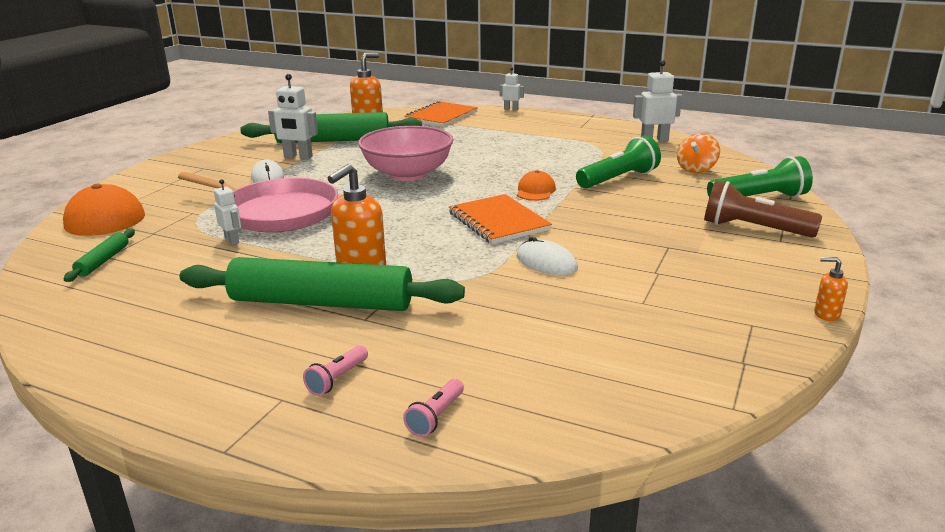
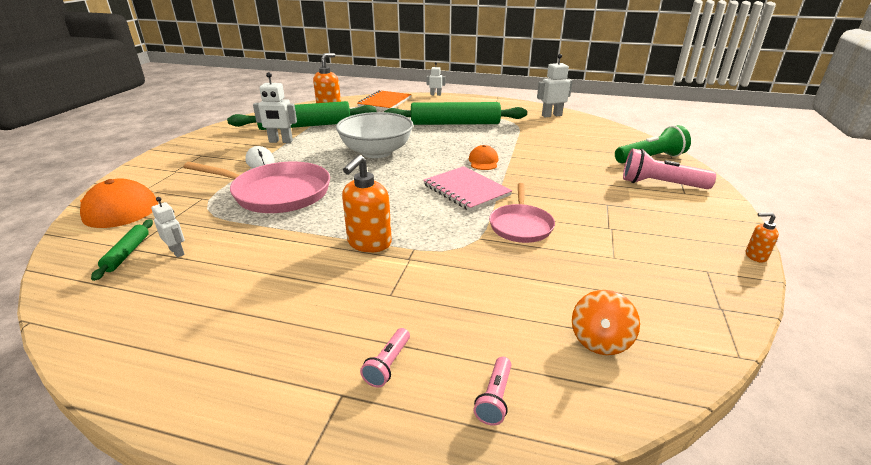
camera: 10 degrees left, 5 degrees up
green rolling pin [180,257,465,311] -> green rolling pin moved to [384,102,527,125]
white robot [214,179,241,245] -> white robot moved to [151,197,185,258]
pink bowl [358,126,454,181] -> white bowl [336,112,414,158]
orange notebook [449,194,552,244] -> pink notebook [423,166,512,211]
white mouse [517,237,578,276] -> pink pan [489,183,555,243]
green flashlight [576,135,661,188] -> none
orange spinning top [677,133,720,173] -> orange spinning top moved to [572,290,640,355]
brown flashlight [704,180,822,237] -> pink flashlight [623,148,716,189]

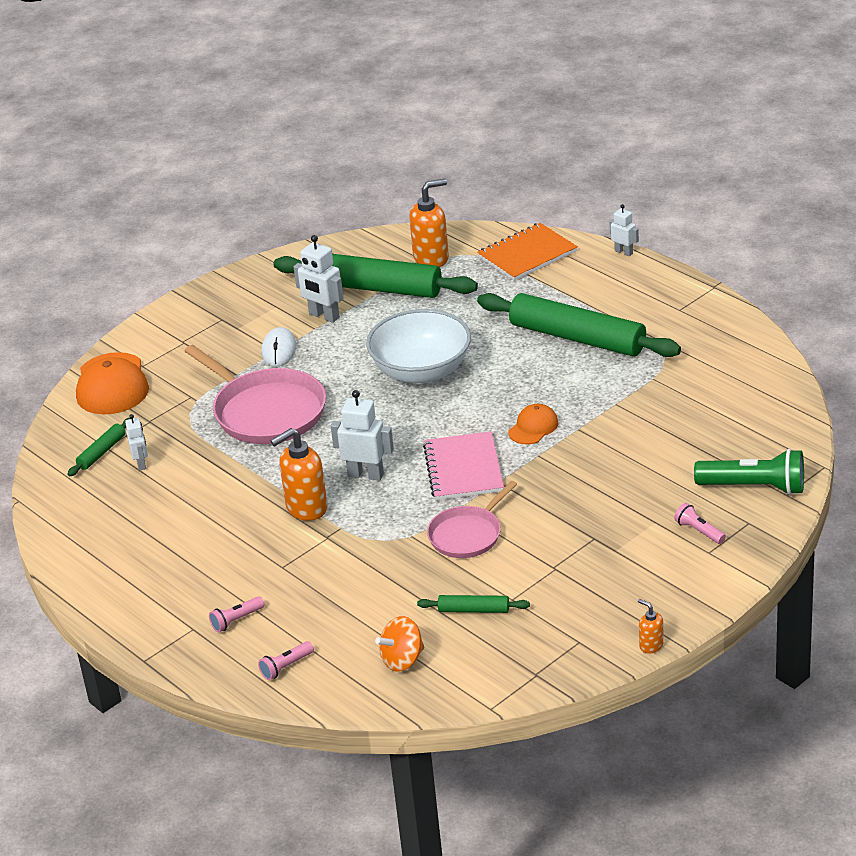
camera: 35 degrees right, 5 degrees up
white robot [537,54,573,118] -> white robot moved to [331,390,394,481]
pink flashlight [623,148,716,189] -> pink flashlight [674,503,726,544], size x0.50
none -> green rolling pin [417,595,530,613]

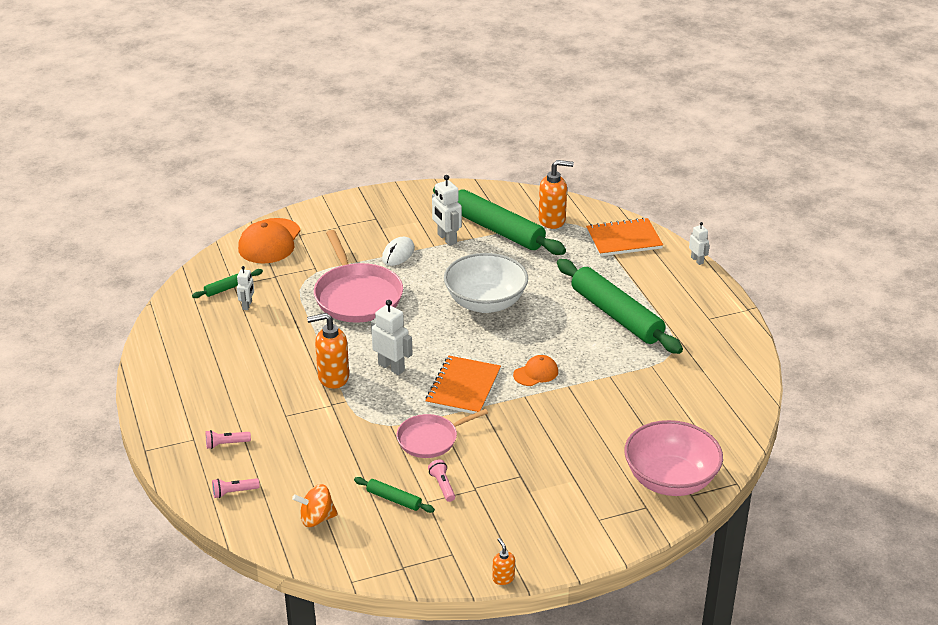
camera: 20 degrees right, 0 degrees up
pink notebook [423,431,504,500] -> orange notebook [426,356,501,414]
pink flashlight [674,503,726,544] -> pink flashlight moved to [428,460,455,502]
green flashlight [694,449,804,495] -> pink bowl [624,420,723,496]

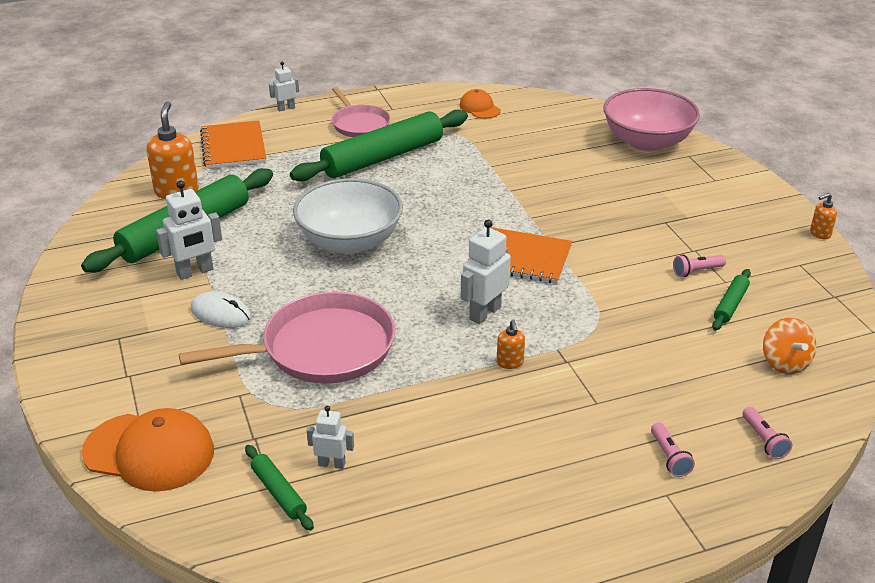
camera: 90 degrees left, 0 degrees up
orange soap dispenser [307,313,349,389] -> orange soap dispenser [497,320,525,369], size x0.50
pink pan [397,409,488,458] -> pink pan moved to [332,87,391,137]
orange cap [513,355,558,386] -> orange cap moved to [459,89,501,119]

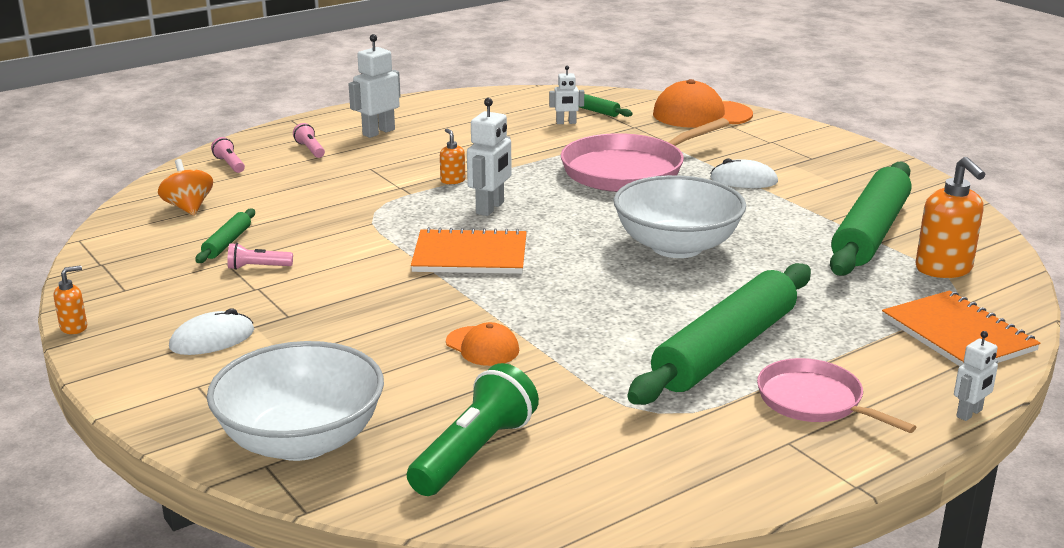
camera: 165 degrees right, 10 degrees down
white robot [156,180,222,280] -> white robot moved to [349,34,400,138]
orange cap [459,89,501,119] -> orange cap moved to [446,322,519,366]
pink bowl [604,88,700,151] -> white bowl [207,341,384,461]
pink flashlight [673,255,726,277] -> pink flashlight turned 150 degrees counterclockwise [228,243,293,270]
none -> white mouse [169,308,254,355]
none -> green flashlight [407,363,539,496]

